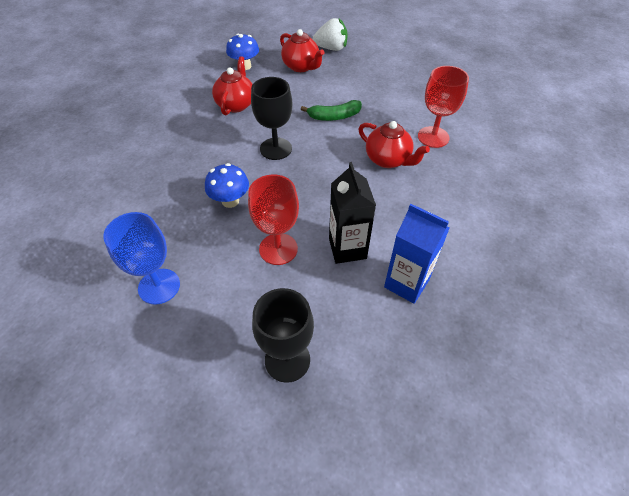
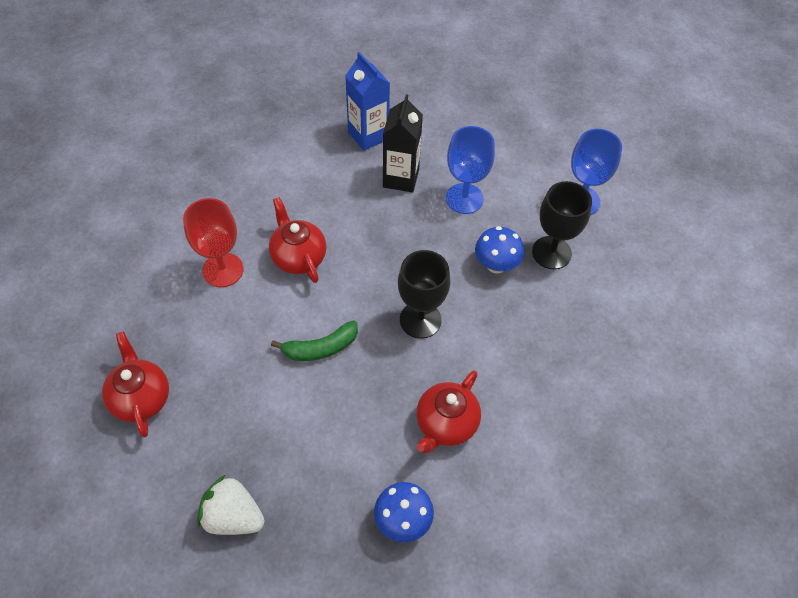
camera: 160 degrees left, 5 degrees up
red goblet [248,174,299,265] -> blue goblet [446,126,495,214]
black goblet [252,288,314,383] -> black goblet moved to [532,181,592,269]
red teapot [280,29,325,72] -> red teapot moved to [102,331,169,437]
green banana [301,100,362,121] -> green banana turned 150 degrees clockwise [271,320,358,361]

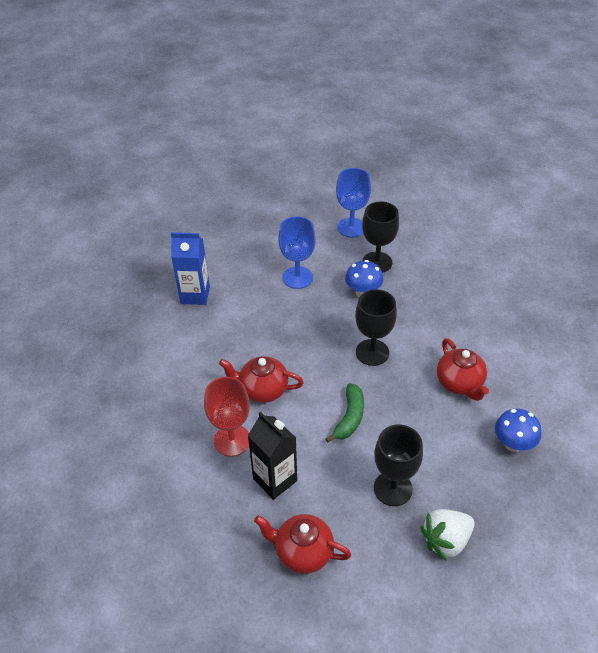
camera: 50 degrees left, 10 degrees down
black carton [383,94,423,193] -> black carton moved to [248,411,297,500]
none -> black goblet [374,425,423,506]

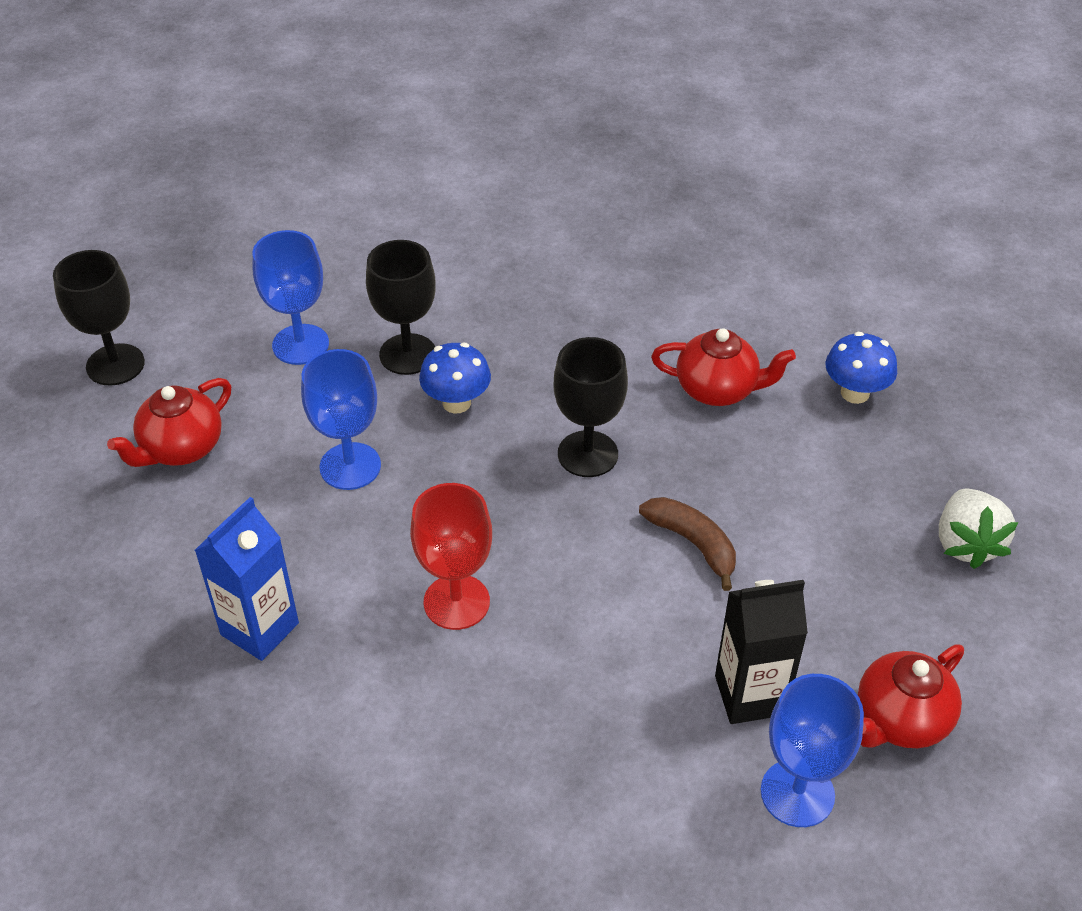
camera: 60 degrees left, 0 degrees up
red goblet [204,377,250,457] -> red goblet moved to [410,483,492,630]
red teapot [219,356,304,403] -> red teapot moved to [107,378,231,467]
green banana [325,383,364,442] -> brown banana [639,497,736,591]
black goblet [374,425,423,506] -> black goblet moved to [53,250,145,386]
none -> blue goblet [761,674,864,827]

